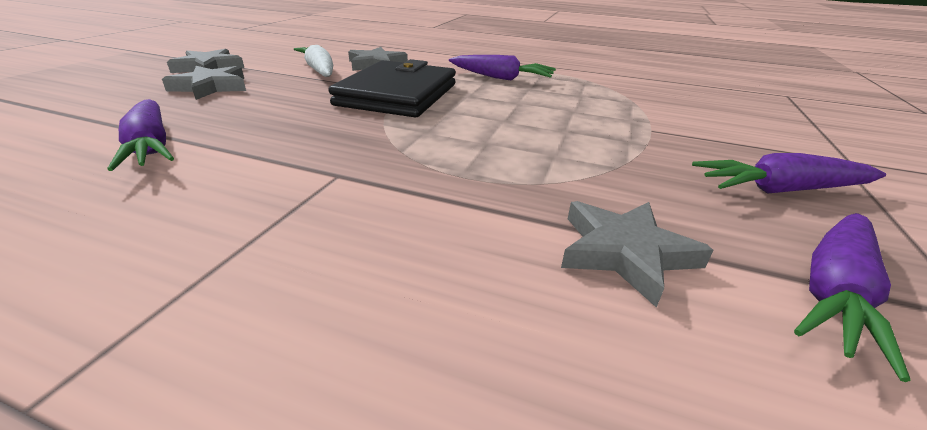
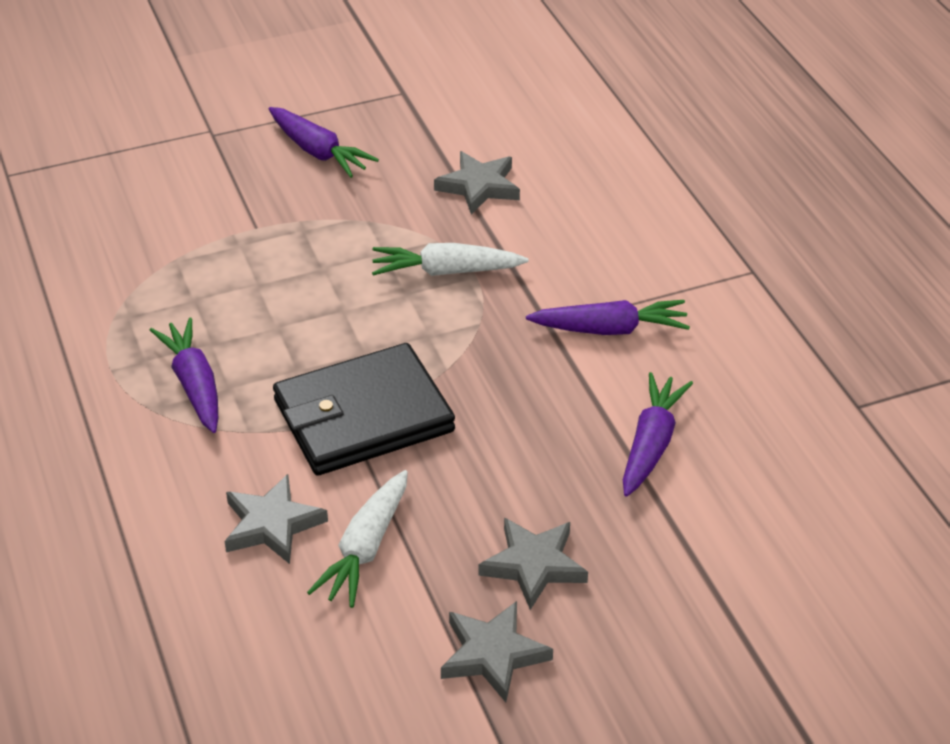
camera: 130 degrees left, 10 degrees up
purple carrot [794,213,910,382] -> purple carrot moved to [526,300,690,335]
none -> white carrot [372,243,529,276]

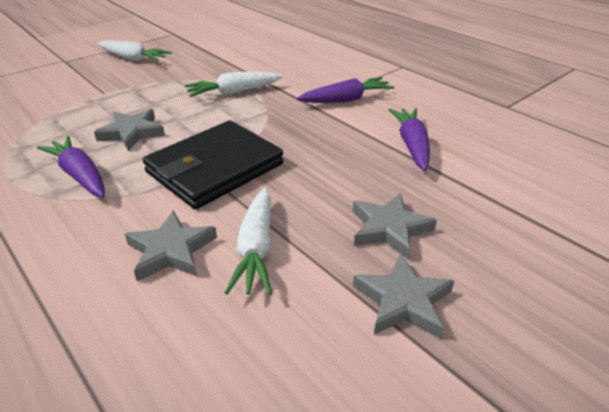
camera: 20 degrees left, 5 degrees down
purple carrot [269,107,379,178] -> white carrot [97,40,172,62]
grey star [434,151,520,214] -> grey star moved to [94,109,165,151]

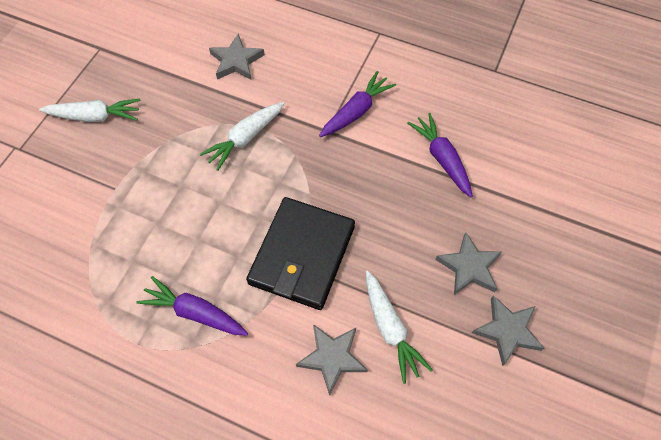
camera: 25 degrees left, 25 degrees up
grey star [94,109,165,151] -> grey star moved to [209,34,265,80]

